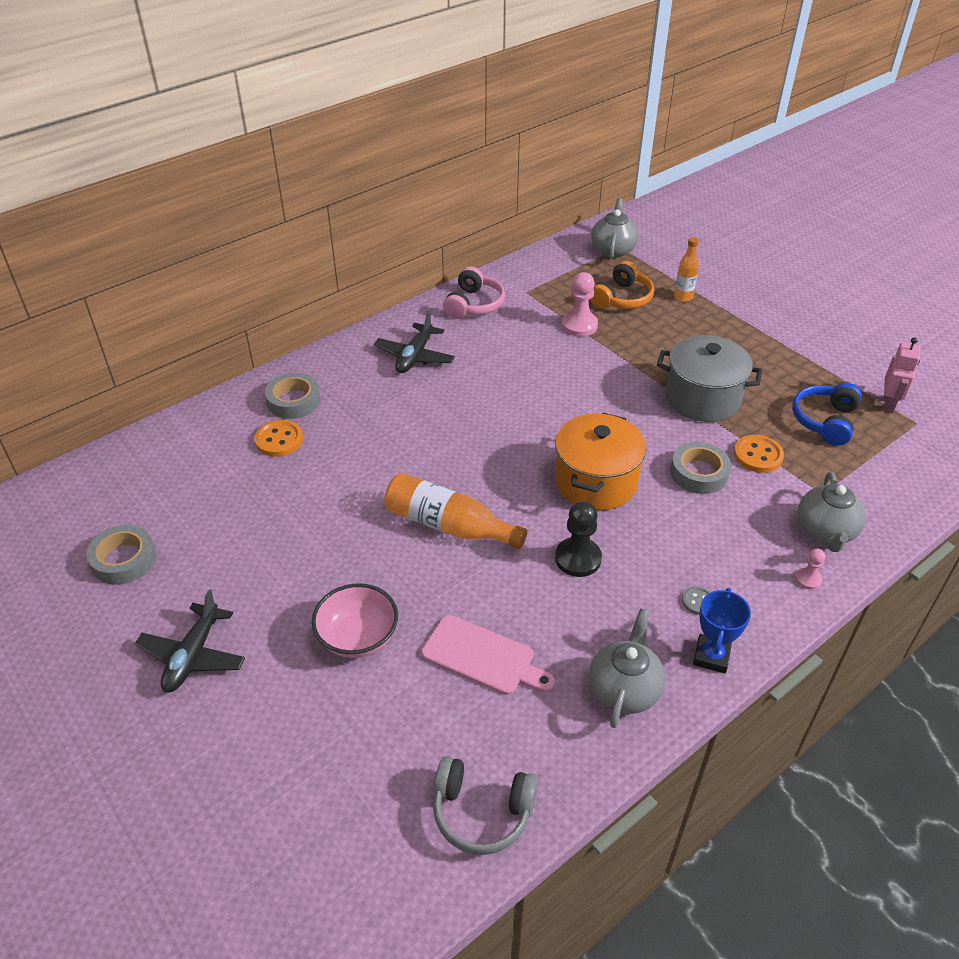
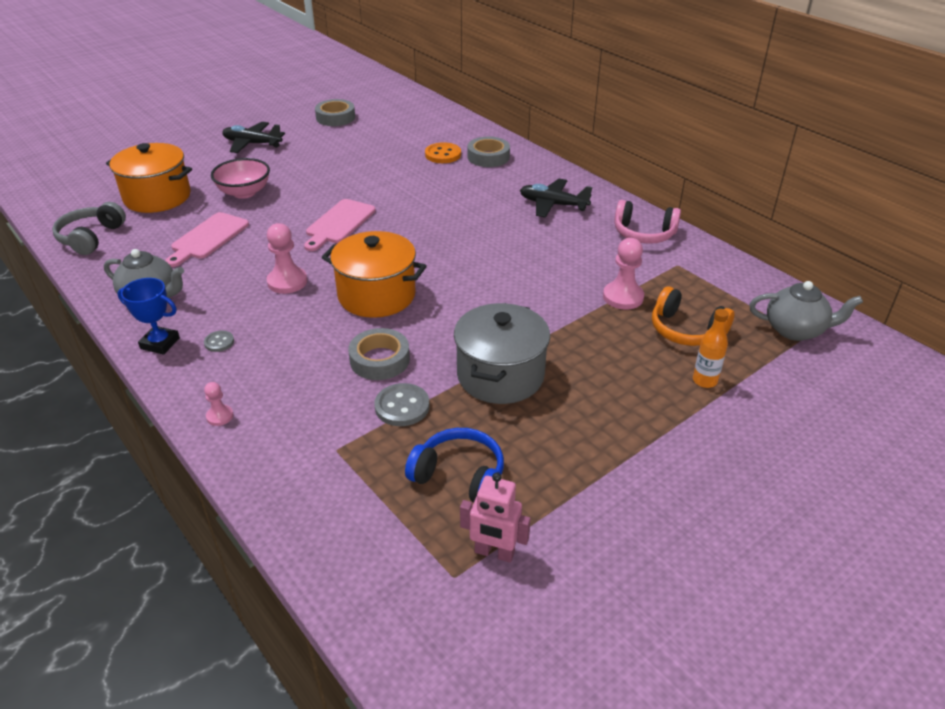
camera: 90 degrees right, 5 degrees down
orange bottle [384,473,527,549] -> pink cutting board [304,199,376,251]
black pawn [555,501,602,577] -> pink pawn [267,223,307,294]
orange button [734,435,784,473] -> grey button [374,383,430,426]
grey teapot [798,472,866,552] -> none
none -> orange pot [106,143,192,213]

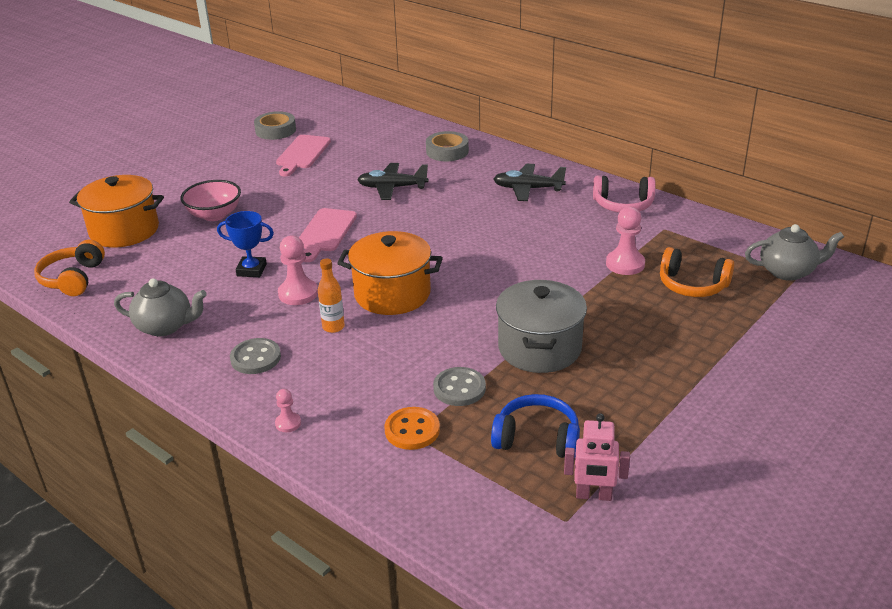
camera: 10 degrees left, 5 degrees down
grey headphones [52,202,126,255] -> orange headphones [34,240,105,296]
blue trophy [117,278,180,355] -> blue trophy moved to [217,211,274,277]
pink cutting board [165,212,249,267] -> pink cutting board moved to [276,135,331,176]
grey button [204,331,234,352] -> grey button [230,338,281,374], size x1.72
black plane [222,122,285,153] -> black plane moved to [357,163,429,200]
grey tape [348,328,410,380] -> none
orange button [425,142,461,163] -> orange button moved to [385,407,440,450]
orange bottle [693,309,729,388] -> orange bottle moved to [318,259,345,333]

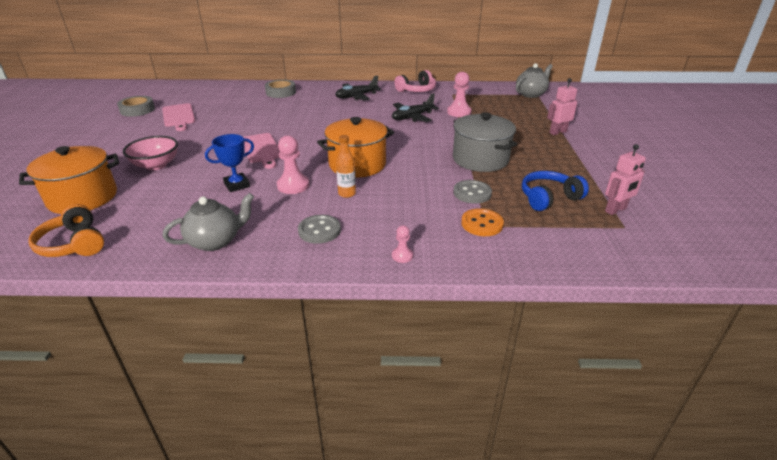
camera: 40 degrees left, 0 degrees up
black plane [357,163,429,200] -> black plane moved to [392,93,439,122]
orange headphones [660,247,734,297] -> none
none -> pink robot [547,78,577,135]

